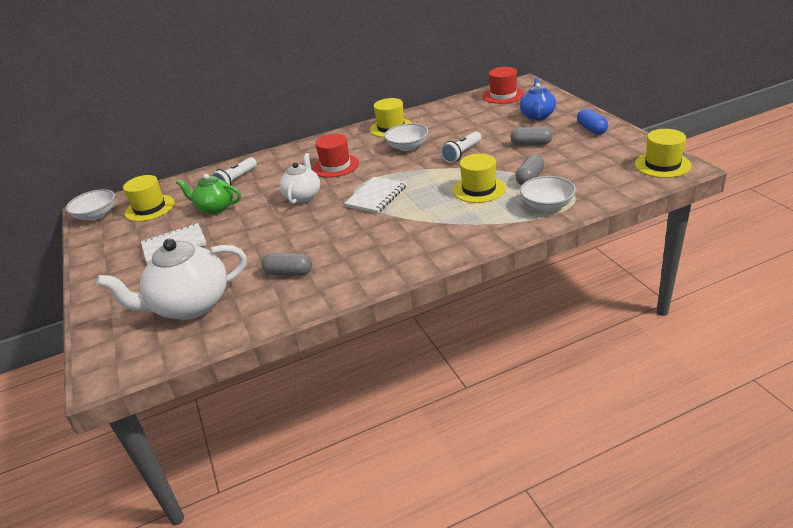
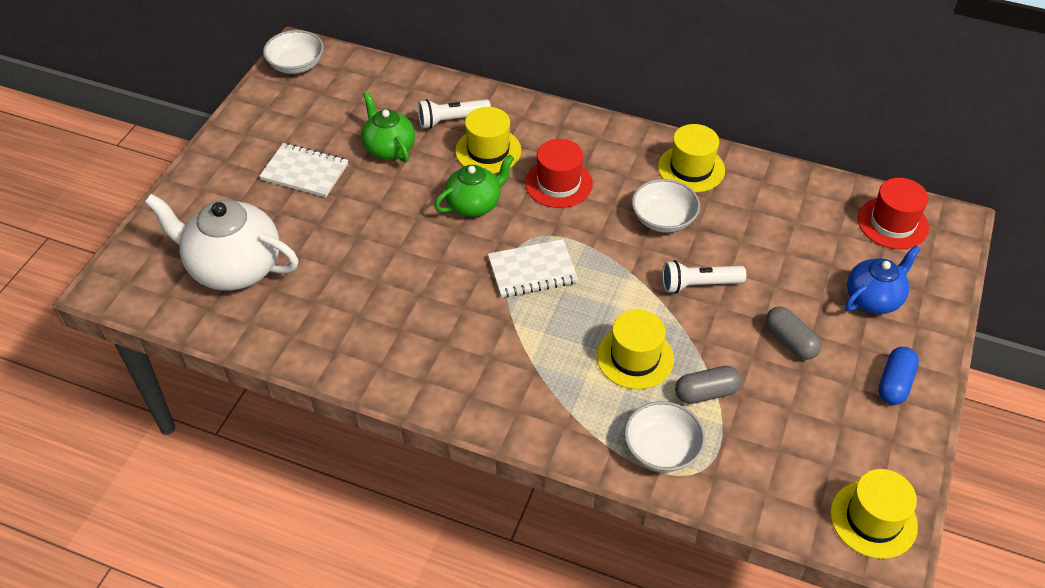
camera: 40 degrees right, 15 degrees up
yellow hat [123,175,174,222] -> yellow hat moved to [455,107,521,174]
grey capsule [261,253,312,276] -> none
white teapot [279,153,320,204] -> green teapot [434,155,514,217]

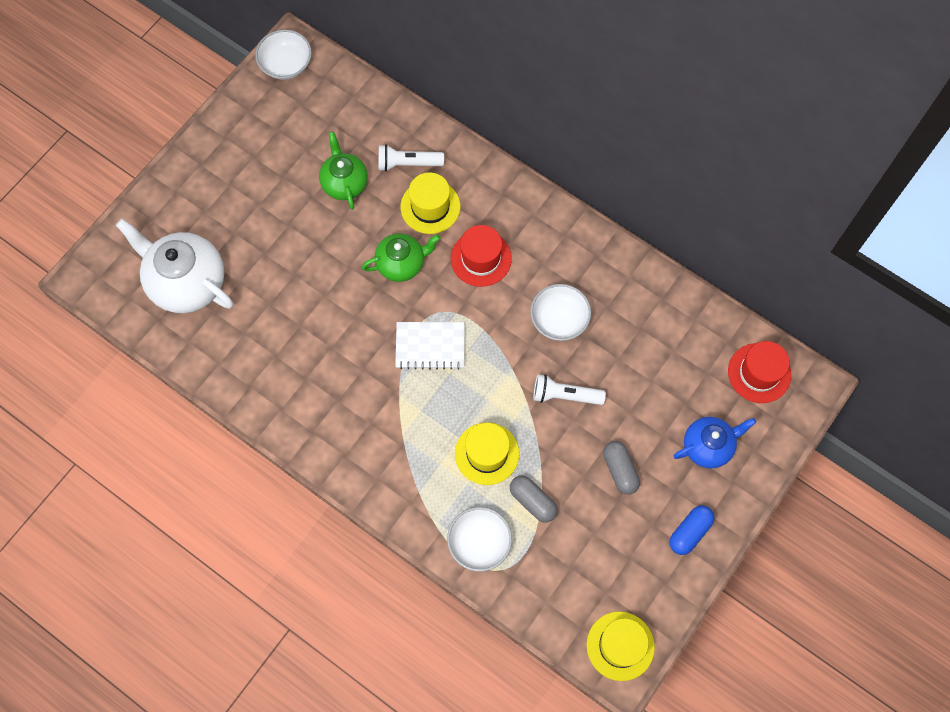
camera: 15 degrees right, 20 degrees up
white notebook [259,143,348,197] -> none
yellow hat [658,124,725,192] -> none
grey capsule [675,366,742,404] -> grey capsule turned 45 degrees clockwise [510,476,558,523]

